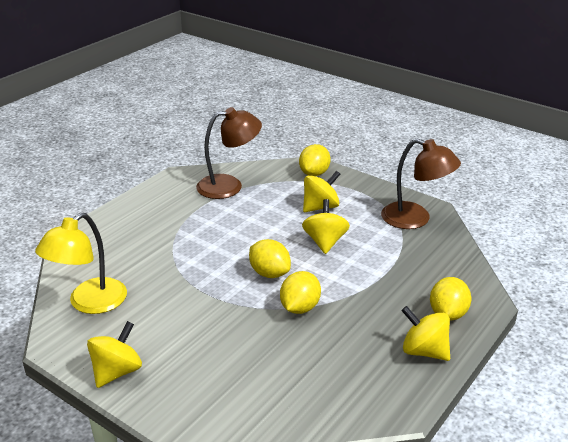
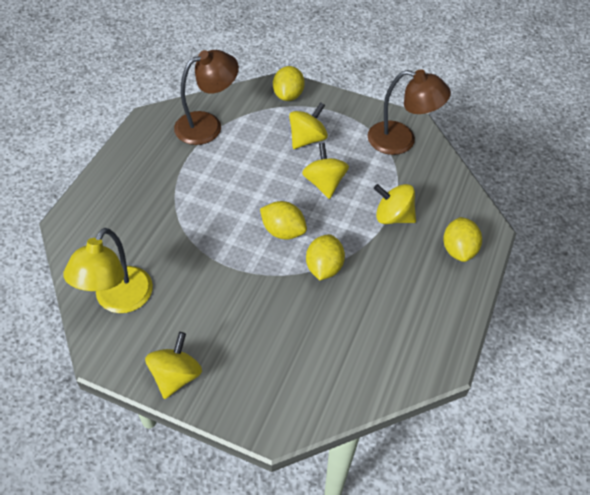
camera: 15 degrees left, 20 degrees up
yellow spinning top [401,306,450,361] -> yellow spinning top moved to [374,184,416,224]

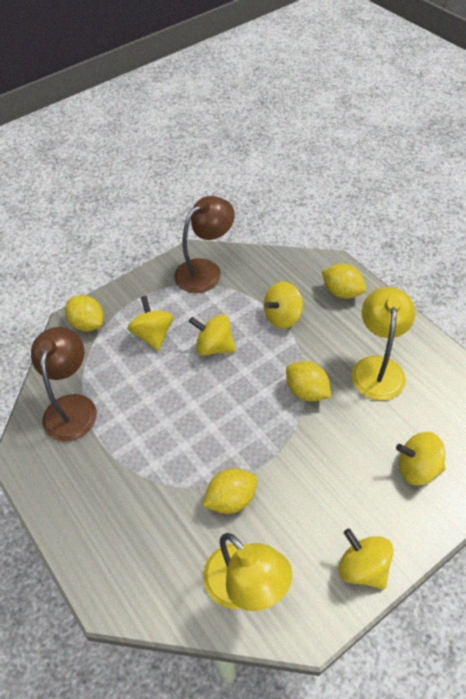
camera: 55 degrees left, 0 degrees up
yellow lemon [260,201,307,240] -> yellow lemon moved to [203,468,257,514]
none -> yellow lamp [352,287,416,400]
none -> yellow spinning top [396,432,445,485]

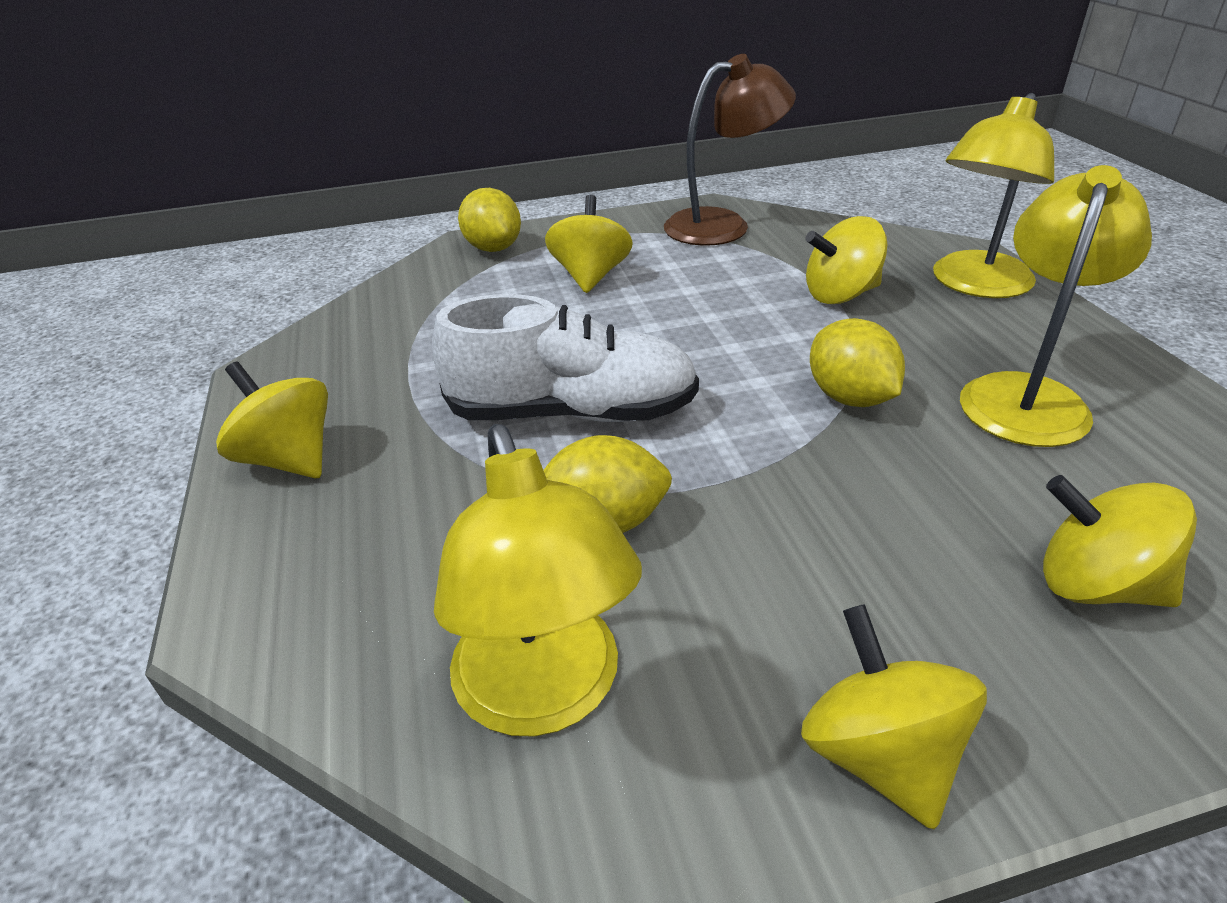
camera: 20 degrees right, 15 degrees down
brown lamp [31,327,97,442] -> none
yellow spinning top [189,314,236,356] -> yellow spinning top moved to [216,362,328,478]
yellow lemon [322,264,366,299] -> yellow lamp [933,93,1054,298]
none -> white shoe [432,294,699,422]

